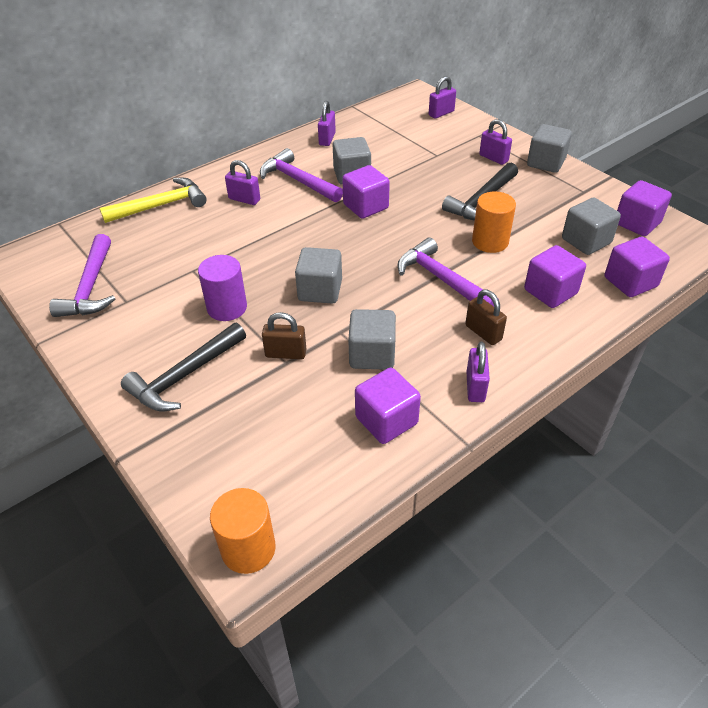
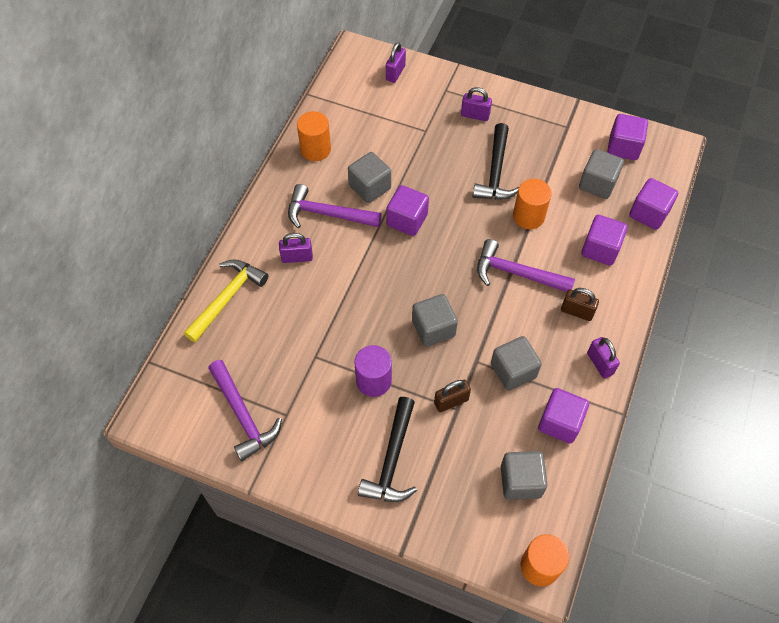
camera: 30 degrees left, 15 degrees up
purple padlock [318,101,336,146] -> orange cylinder [297,111,331,161]
grey cube [527,124,572,173] -> grey cube moved to [501,451,548,500]

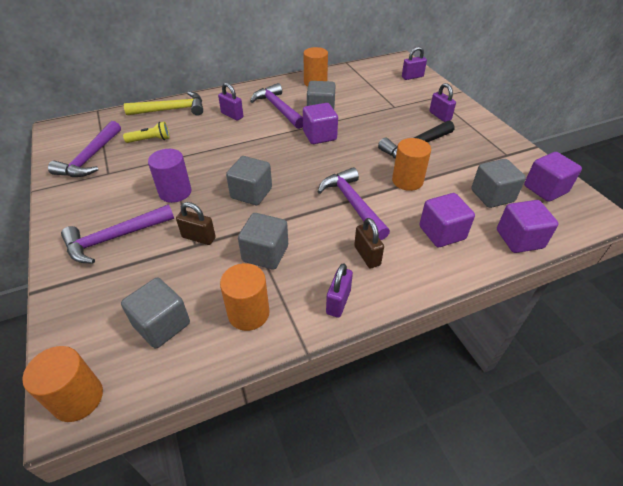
camera: 45 degrees right, 15 degrees down
black hammer [358,397,417,502] -> purple hammer [61,205,174,264]
purple cube [538,388,589,444] -> orange cylinder [220,263,270,331]
none -> yellow flashlight [123,122,170,143]

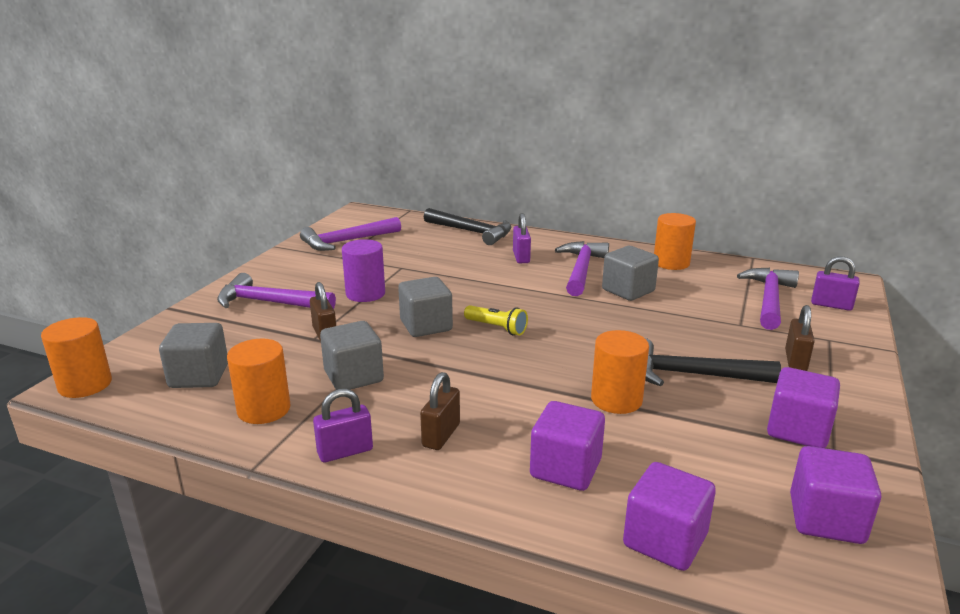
camera: 45 degrees right, 20 degrees down
yellow flashlight [123,122,170,143] -> yellow flashlight moved to [464,305,528,336]
yellow hammer [124,92,203,115] -> black hammer [424,208,512,245]
purple cube [303,103,338,144] -> purple cube moved to [767,367,840,448]
purple hammer [318,167,390,240] -> purple hammer moved to [737,268,799,330]
purple padlock [429,83,456,122] -> brown padlock [785,305,815,371]
grey cube [471,159,526,208] -> none

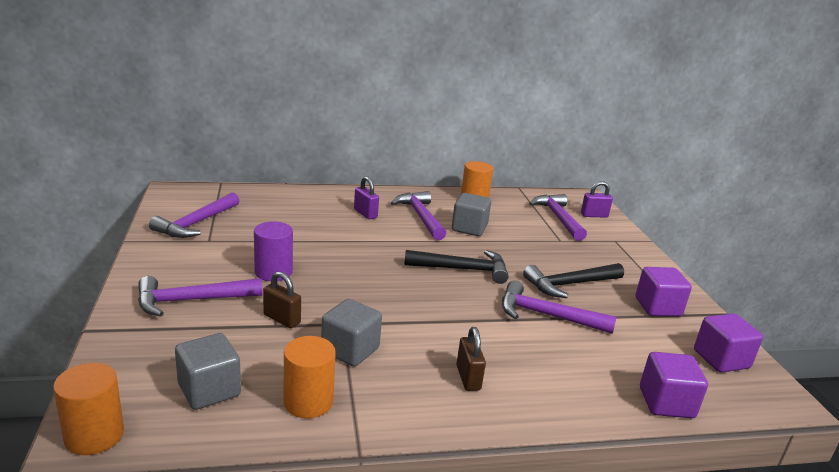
camera: 35 degrees left, 0 degrees up
purple padlock [313,389,373,462] -> none
grey cube [398,277,453,337] -> none
black hammer [424,208,512,245] -> black hammer moved to [404,250,509,284]
yellow flashlight [464,305,528,336] -> none
purple cube [530,401,605,491] -> none
orange cylinder [591,330,649,414] -> purple hammer [502,280,616,334]
brown padlock [785,305,815,371] -> none

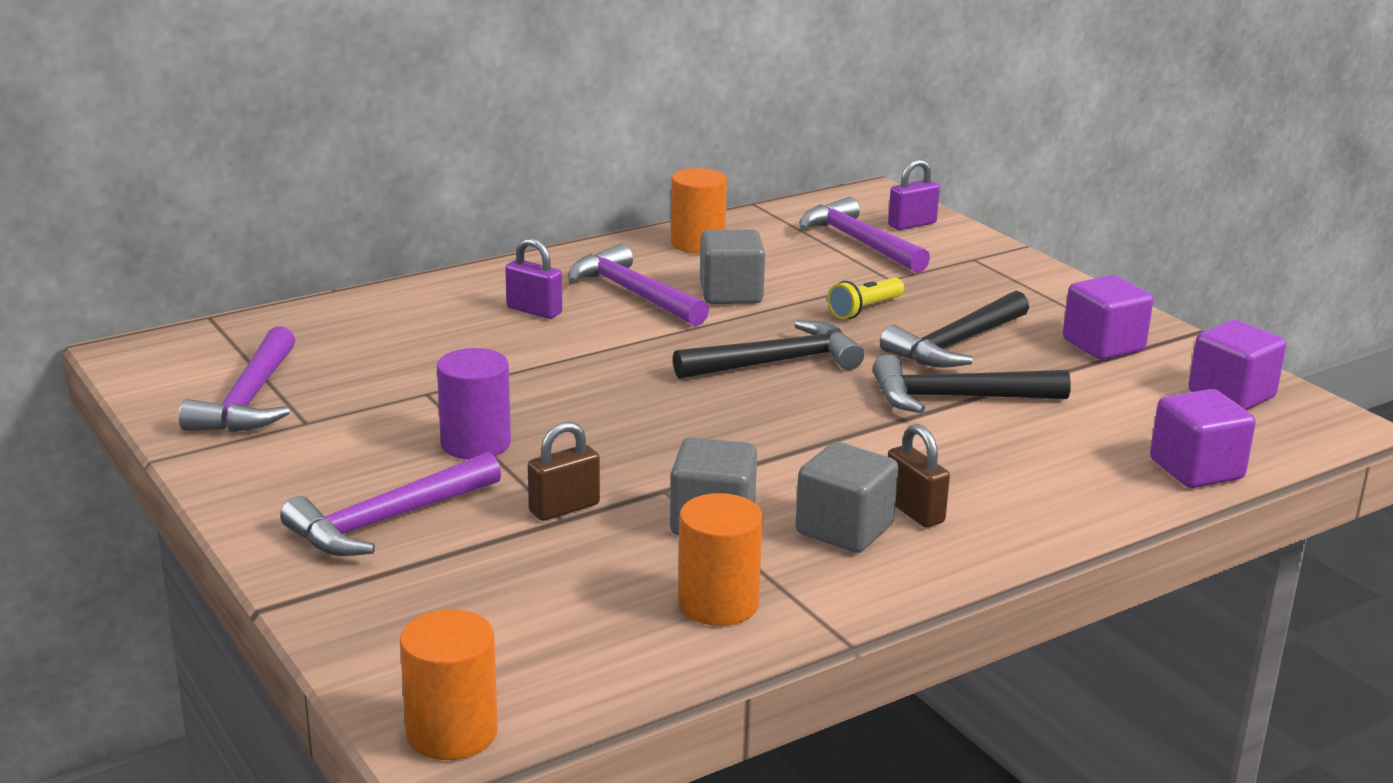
camera: 20 degrees left, 0 degrees up
grey cube [175,333,241,410] -> grey cube moved to [795,442,898,553]
brown padlock [263,272,301,328] -> brown padlock turned 45 degrees counterclockwise [528,421,600,521]
purple hammer [502,280,616,334] -> black hammer [873,355,1071,413]
none -> yellow flashlight [827,277,904,319]

